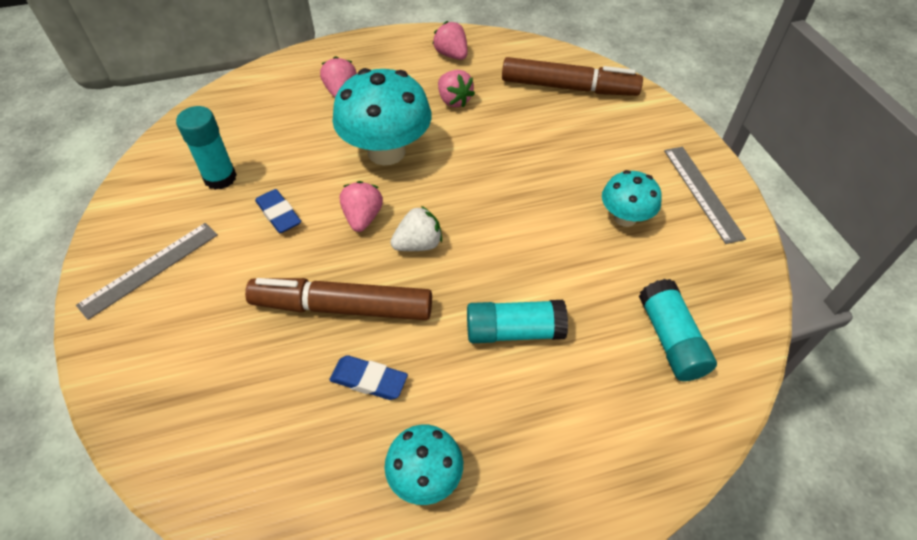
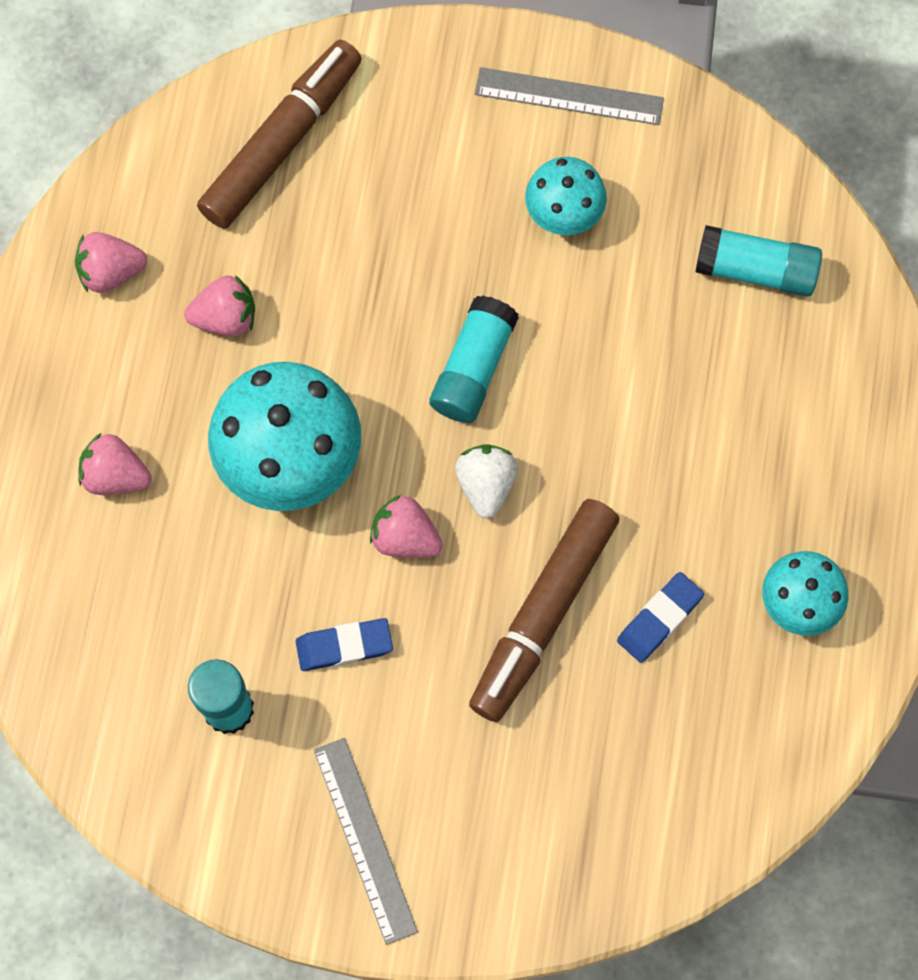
camera: 65 degrees left, 20 degrees up
turquoise glue stick [467,300,568,343] -> turquoise glue stick moved to [430,296,519,423]

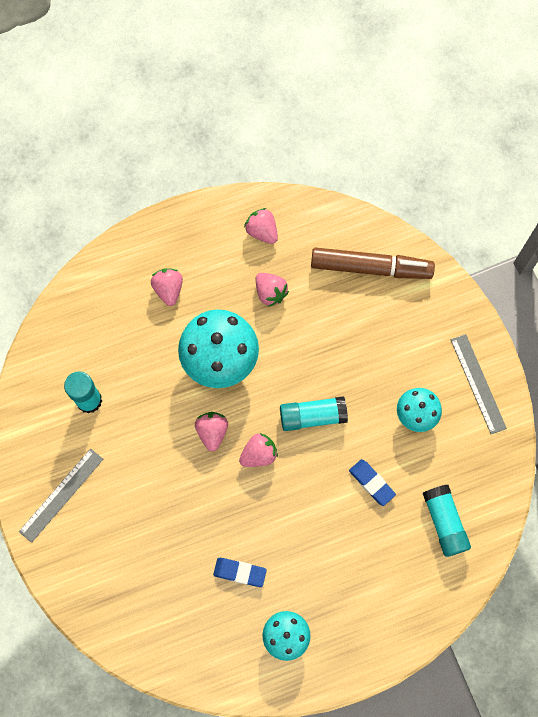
camera: 60 degrees right, 0 degrees up
blue eraser [296,618,393,671] -> blue eraser moved to [349,459,396,506]
white strawberry [455,444,518,519] -> pink strawberry [239,433,278,467]
brown marker [469,499,619,722] -> none

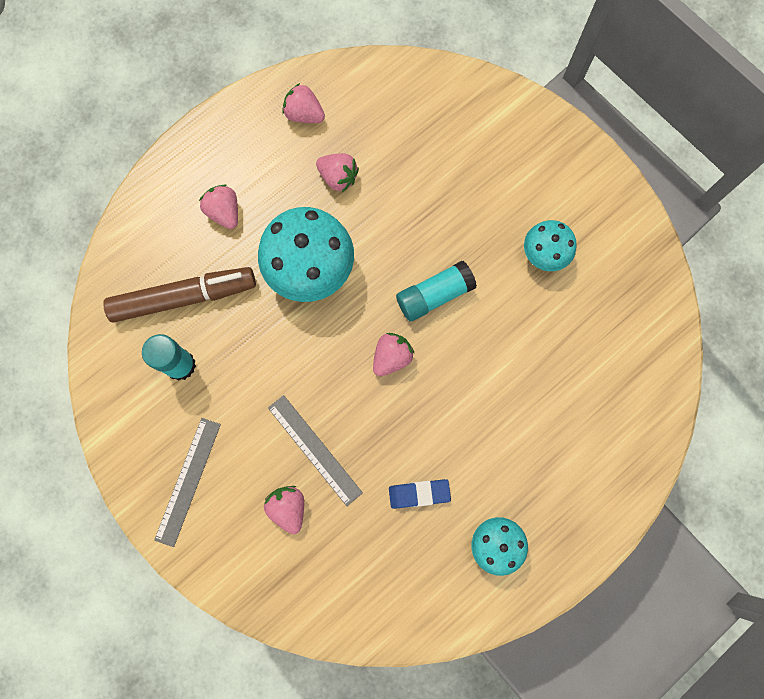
camera: 20 degrees left, 5 degrees up
pink strawberry [195,412,228,452] -> pink strawberry moved to [264,486,304,534]
brown marker [311,247,435,279] -> brown marker moved to [103,267,256,322]
blue eraser [349,459,396,506] -> none
turquoise glue stick [423,485,471,557] -> none
grey ruler [451,334,507,434] -> grey ruler moved to [268,395,363,506]

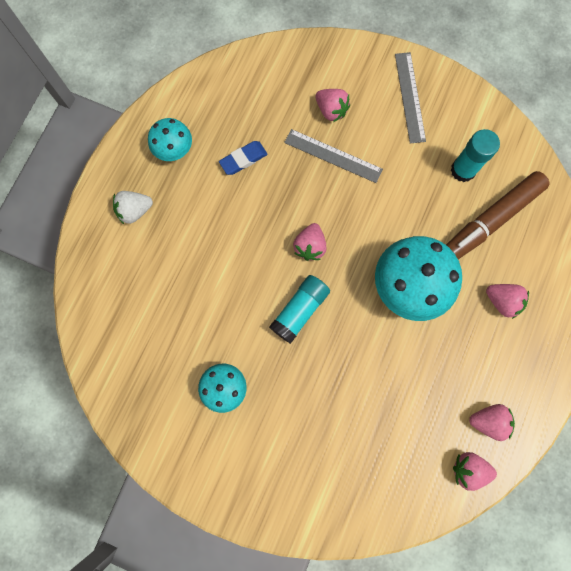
camera: 155 degrees right, 0 degrees up
pink strawberry [316,153,359,192] -> pink strawberry moved to [453,452,497,491]
none -> white strawberry [113,191,153,224]

